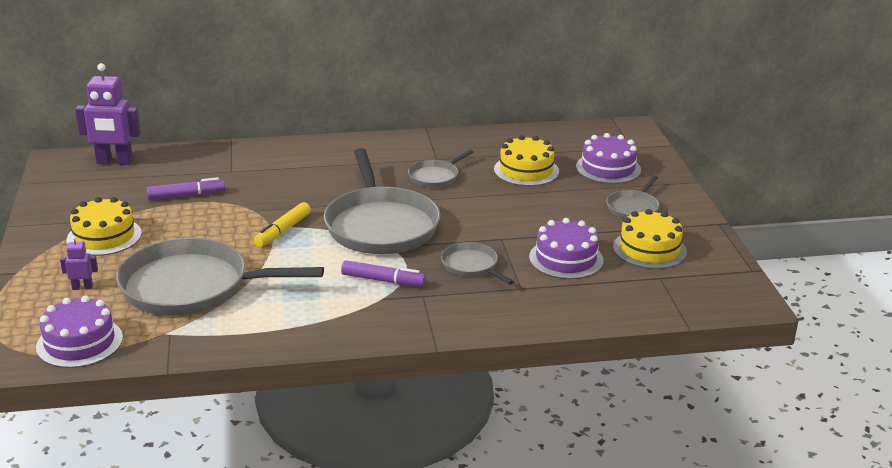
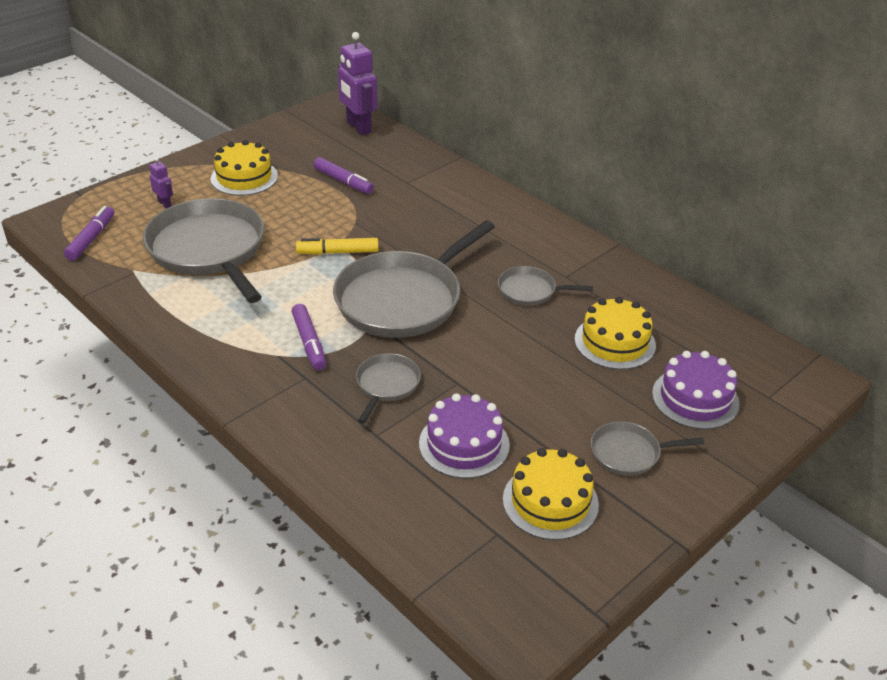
camera: 55 degrees right, 10 degrees up
purple cake [36,296,123,368] -> purple marker [64,206,114,261]

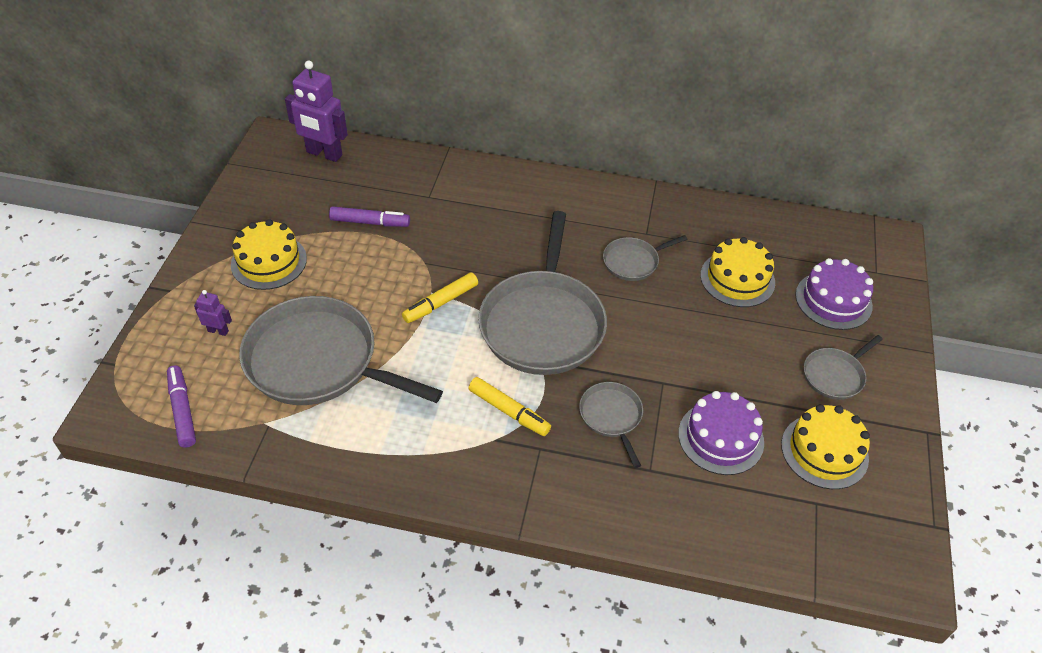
camera: 35 degrees left, 10 degrees up
purple marker [292,304,326,370] -> yellow marker [468,377,551,436]

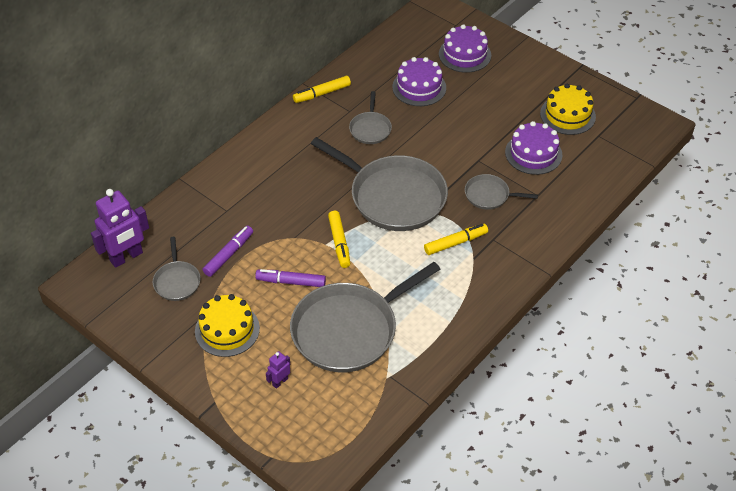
camera: 60 degrees left, 0 degrees up
purple marker [167,365,196,448] -> purple marker moved to [255,269,326,287]
yellow cake [700,237,775,307] -> purple cake [392,57,446,106]
grey pan [804,335,883,400] -> grey pan moved to [153,237,201,301]
none -> yellow marker [293,76,351,103]

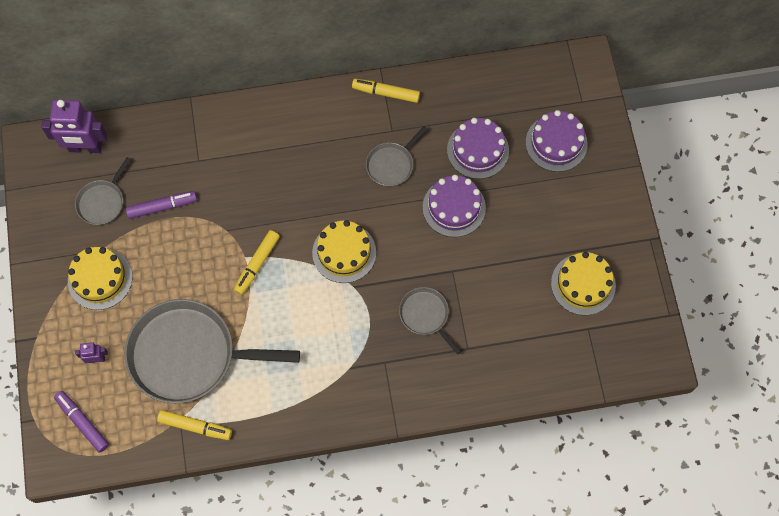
camera: 40 degrees right, 20 degrees up
purple marker [255,269,326,287] -> purple marker moved to [54,391,109,453]
grey pan [311,137,448,231] -> yellow cake [312,220,376,283]
yellow marker [424,224,488,255] -> yellow marker moved to [157,410,232,440]
purple cake [505,121,562,175] -> purple cake moved to [423,175,486,237]

